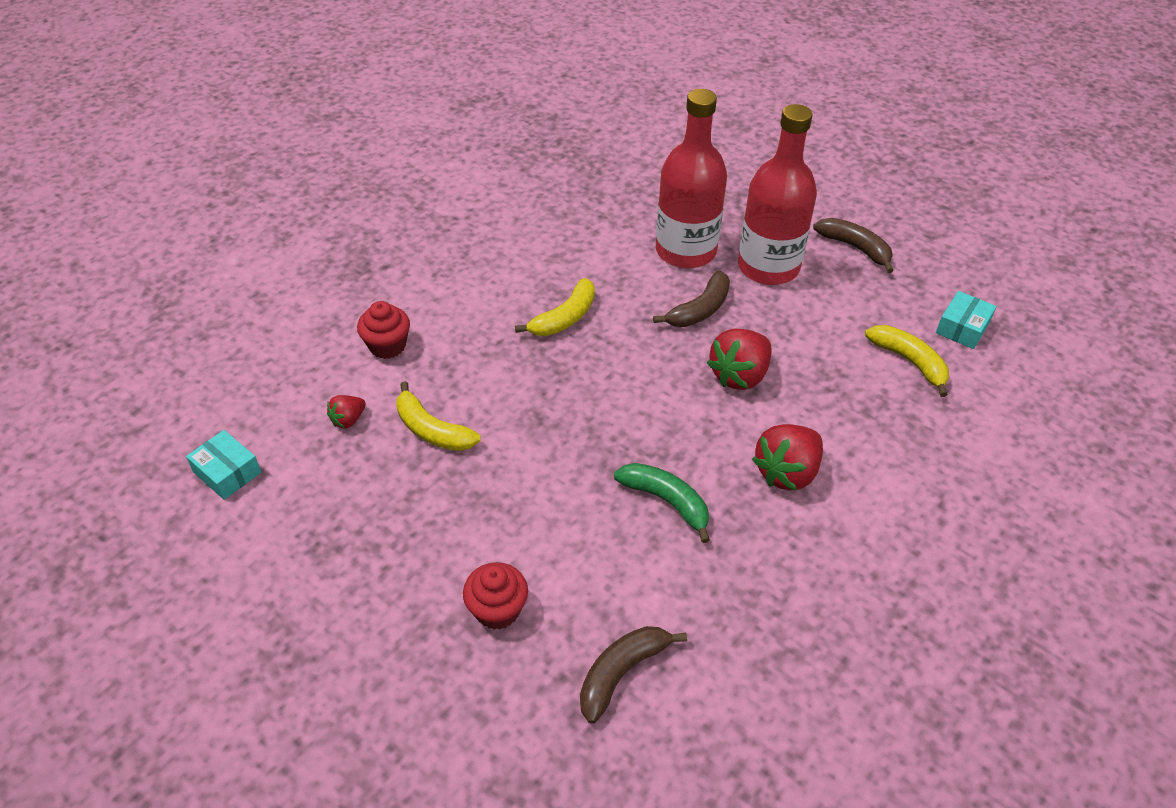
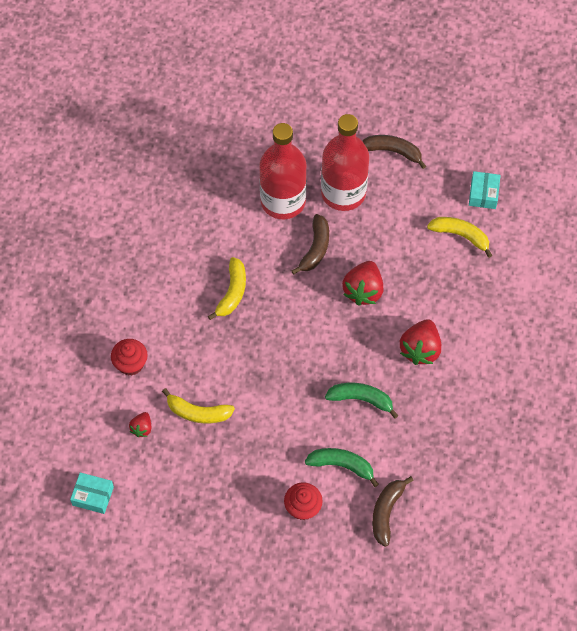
camera: 25 degrees left, 15 degrees up
none -> green banana [305,448,379,487]

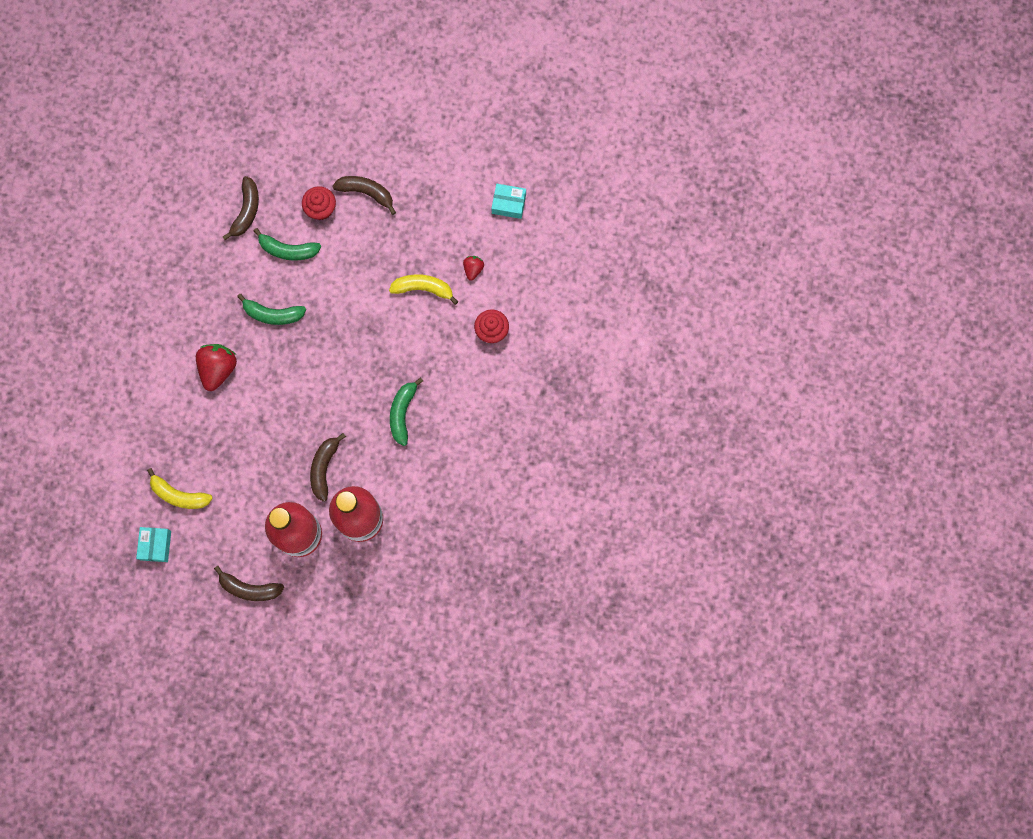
camera: 175 degrees right, 15 degrees up
yellow banana [208,257,246,320] -> green banana [390,377,423,446]
red strawberry [342,261,383,306] -> none
none -> brown banana [332,176,396,215]

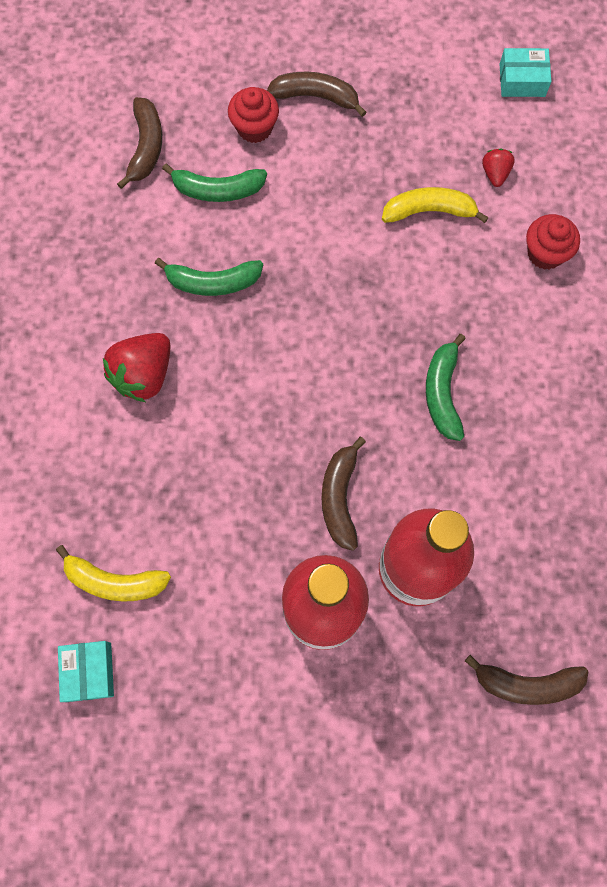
camera: 10 degrees left, 5 degrees down
red strawberry [196,344,237,391] -> red strawberry turned 150 degrees counterclockwise [103,333,171,402]
brown banana [214,566,284,601] -> brown banana moved to [465,655,589,705]

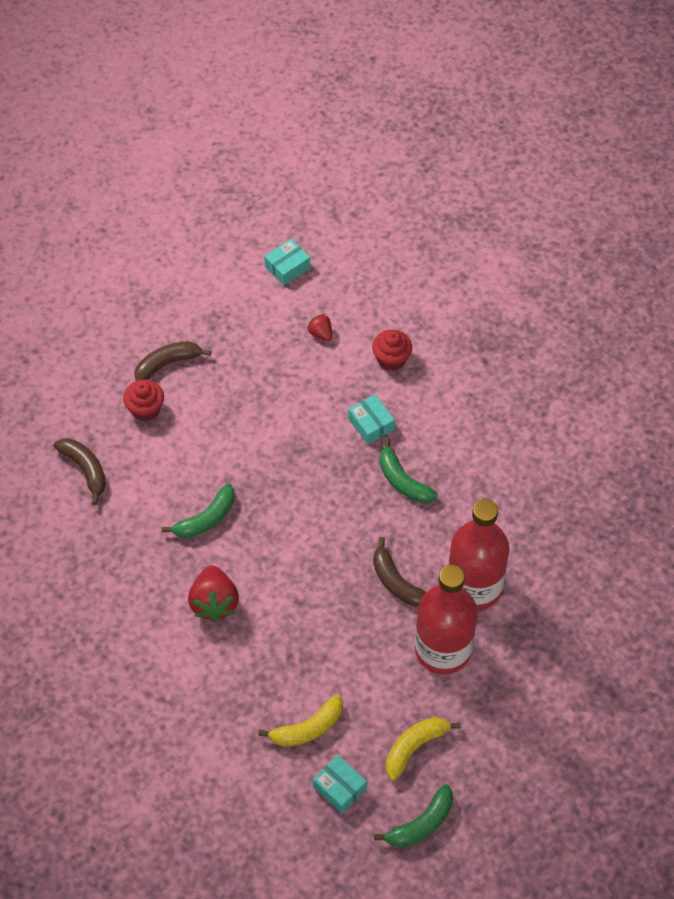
camera: 40 degrees left, 15 degrees down
green banana [162,163,267,202] -> green banana moved to [374,784,453,847]
yellow banana [382,187,489,223] -> yellow banana moved to [386,717,461,781]
brown banana [465,655,589,705] -> none
none -> turquoise box [348,394,395,444]

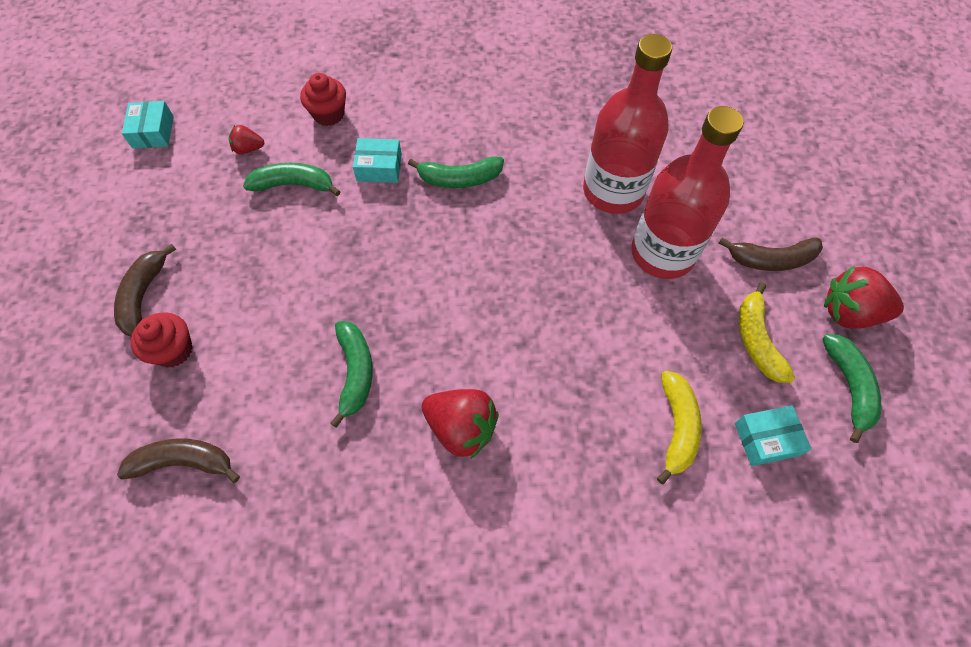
camera: 55 degrees left, 5 degrees up
brown banana [373,537,427,607] -> brown banana moved to [719,238,823,271]
none -> green banana [243,163,341,196]
none -> red strawberry [824,266,904,329]

